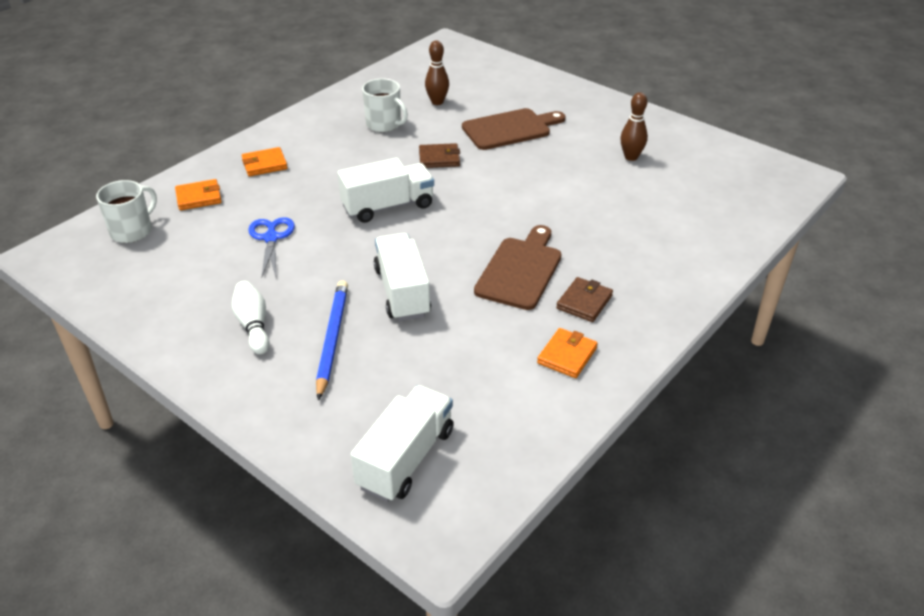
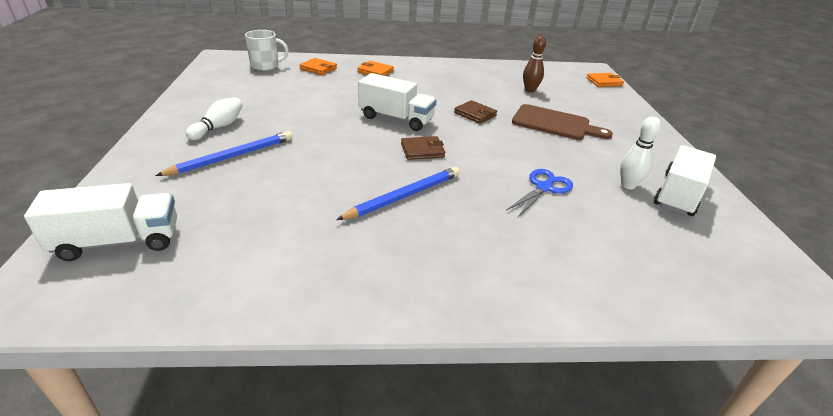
camera: 45 degrees right, 5 degrees down
blue scissors [248,217,295,278] -> blue scissors moved to [506,169,573,217]
white mug [362,79,408,132] -> none
white truck [374,233,431,321] -> white truck moved to [654,145,716,216]
brown cutting board [474,225,562,310] -> blue pencil [336,167,460,220]
orange wallet [537,328,598,378] -> orange wallet moved to [586,73,624,87]
brown wallet [556,277,613,322] -> brown wallet moved to [401,136,445,160]
brown bowling pin [620,92,648,161] -> white bowling pin [620,117,661,189]

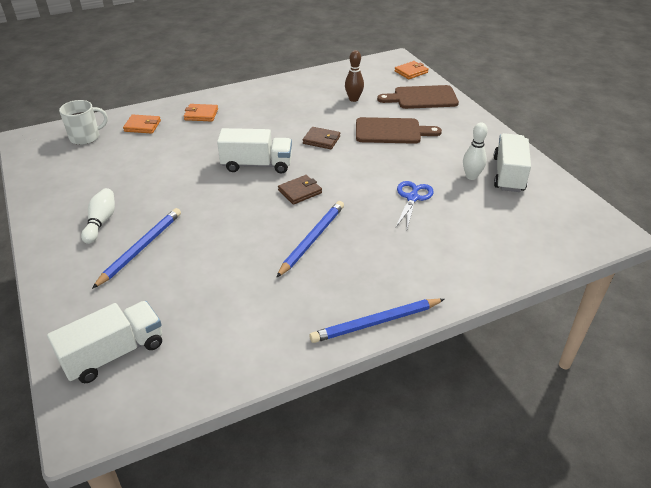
camera: 20 degrees left, 5 degrees up
none -> blue pencil [310,299,445,343]
none -> brown cutting board [377,85,459,109]

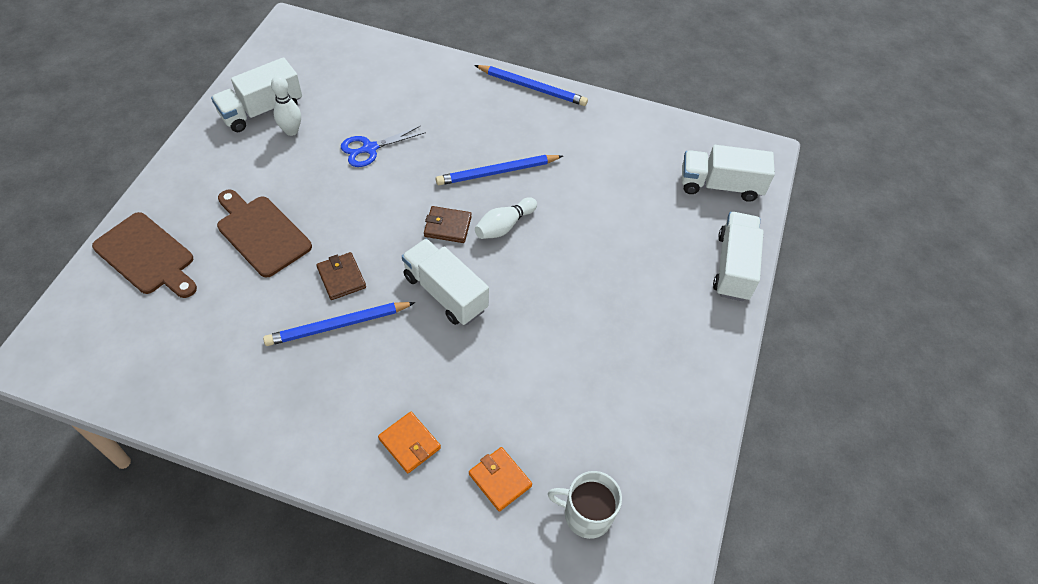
camera: 140 degrees left, 15 degrees up
white bowling pin [81,188,115,244] -> white bowling pin moved to [475,197,537,239]
blue pencil [92,208,181,289] -> blue pencil moved to [263,302,415,346]
brown bowling pin [345,50,364,102] -> none
orange wallet [394,61,429,79] -> none
none -> white truck [713,212,764,301]

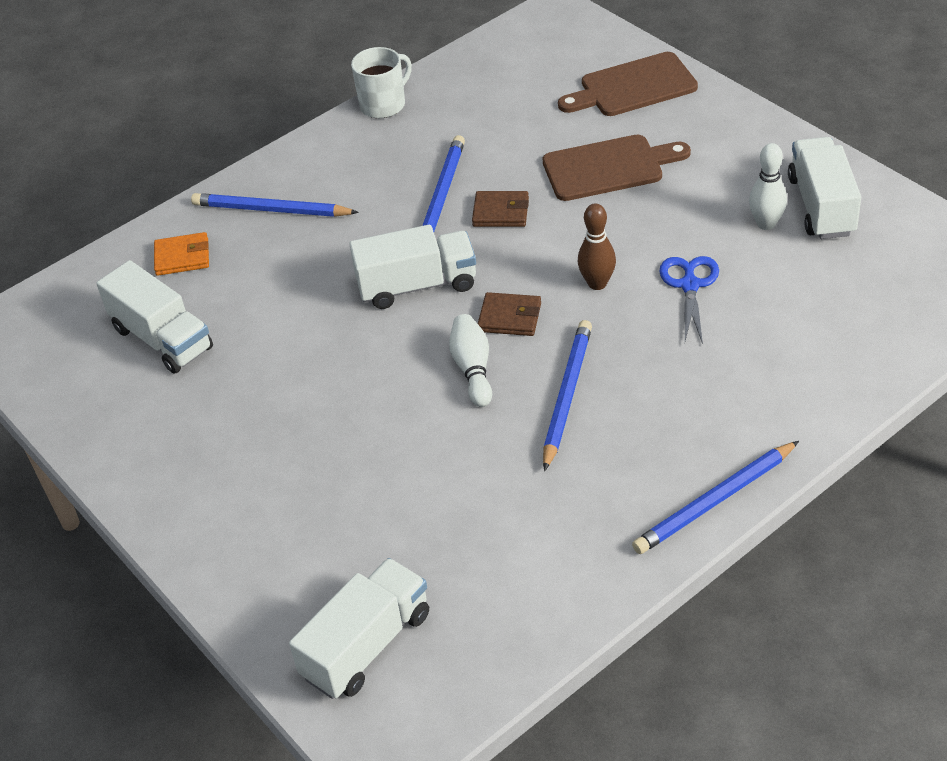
camera: 130 degrees right, 10 degrees down
orange wallet [378,412,441,473] -> blue pencil [191,193,359,217]
brown wallet [424,206,472,243] -> brown wallet turned 60 degrees clockwise [478,292,541,336]
white mug [548,471,622,539] -> white mug moved to [351,47,412,118]
white truck [713,212,764,301] -> white truck moved to [96,260,213,374]
none -> brown bowling pin [578,203,616,290]

